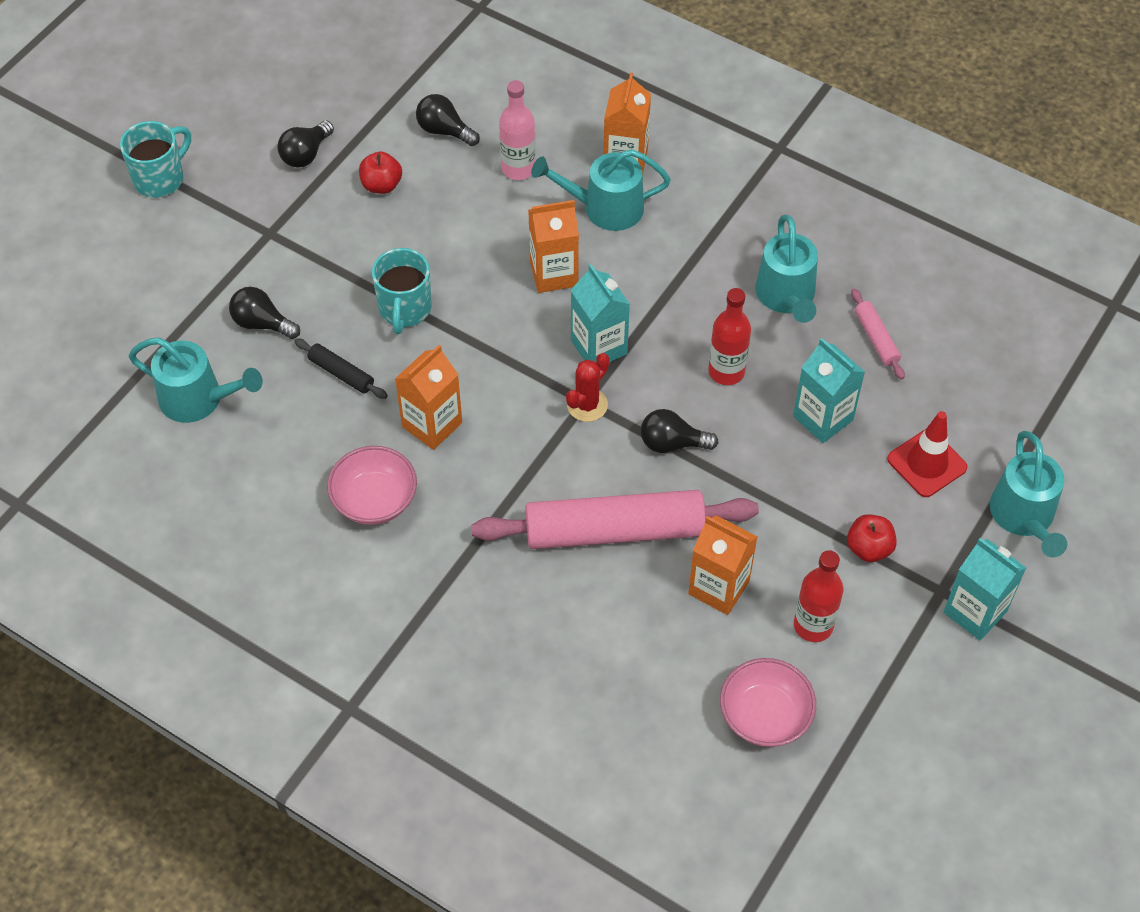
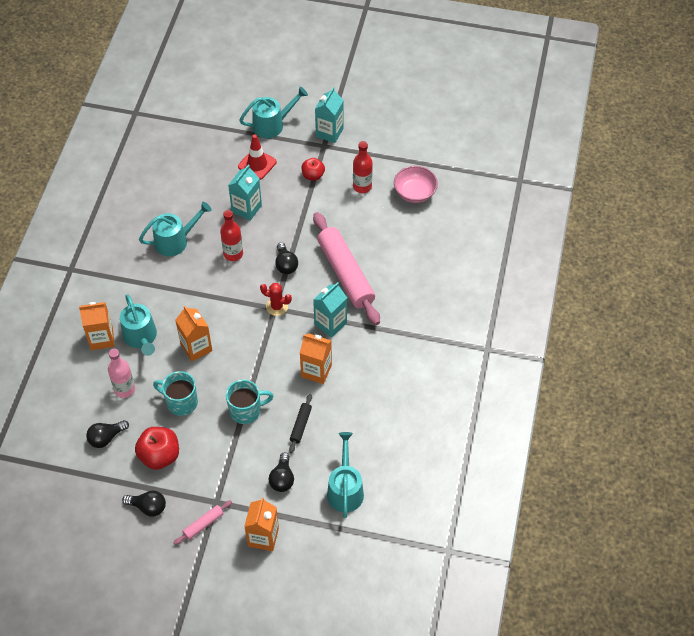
camera: 110 degrees left, 0 degrees up
turquoise mug [120,121,191,198] -> turquoise mug moved to [153,371,198,416]
pink bowl [327,446,417,525] -> none
red apple [359,152,402,194] -> red apple [135,427,179,470], size x1.61
black light bulb [416,94,480,146] -> black light bulb turned 45 degrees clockwise [86,420,129,448]
turquoise carton [571,264,630,362] -> turquoise carton moved to [313,282,347,338]
orange carton [688,515,757,615] -> orange carton moved to [244,498,279,551]
pink rolling pin [851,288,905,380] -> pink rolling pin moved to [174,500,232,545]

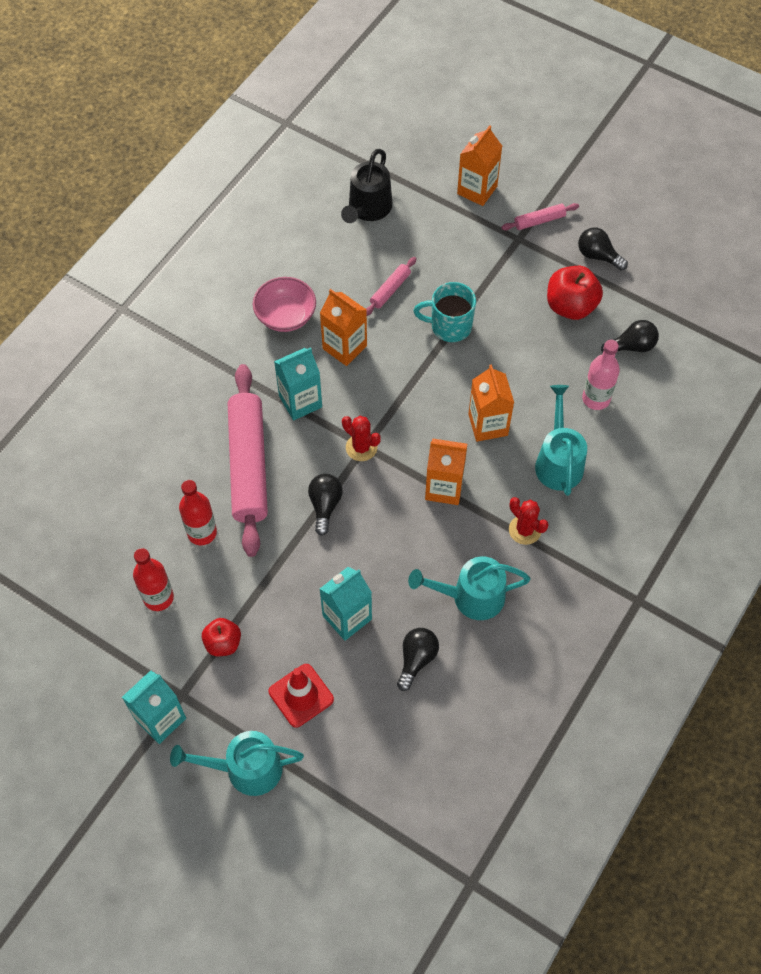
camera: 160 degrees left, 5 degrees up
orange carton [79,302,115,350] -> orange carton moved to [425,439,467,505]
turquoise mug [153,371,198,416] -> none
red bottle [220,210,243,261] -> red bottle moved to [179,480,217,545]
black light bulb [269,453,294,492] -> black light bulb moved to [397,628,439,691]
black rolling pin [289,394,312,453] -> pink rolling pin [366,257,417,316]
turquoise watering can [327,432,364,518] -> black watering can [341,149,392,223]
pink bowl [394,166,438,203] -> pink bowl moved to [253,277,316,332]
none -> red cactus [509,497,549,545]

